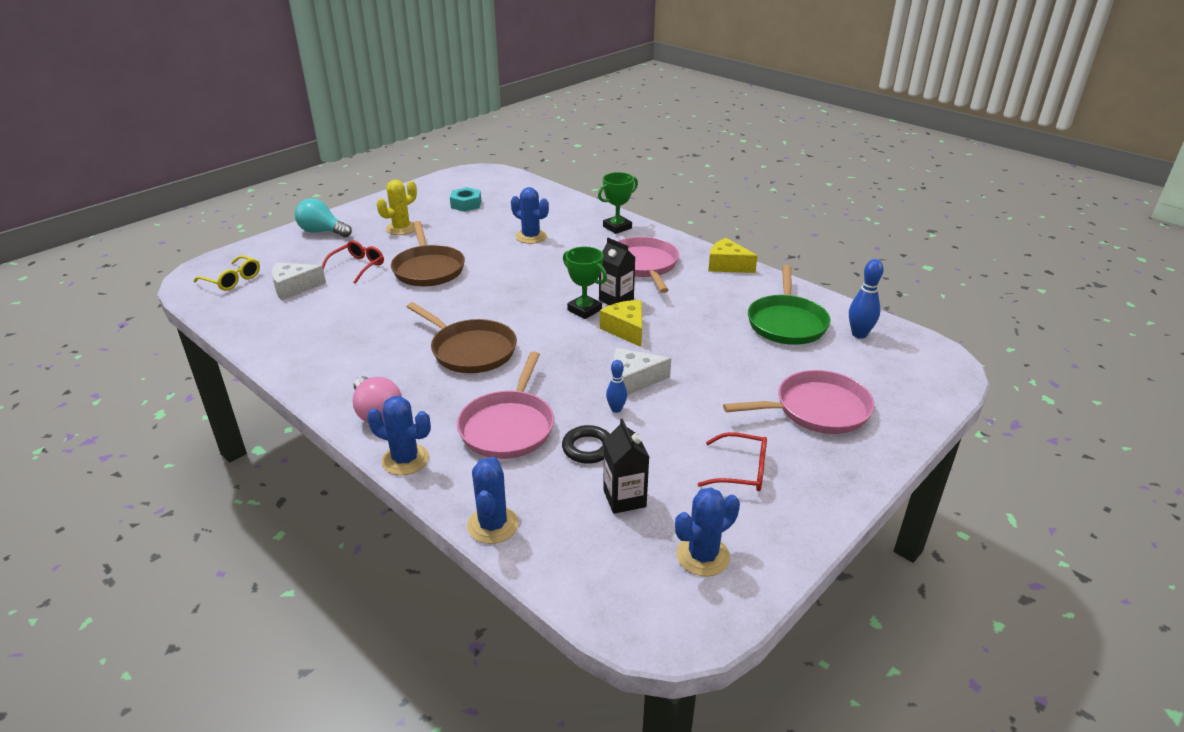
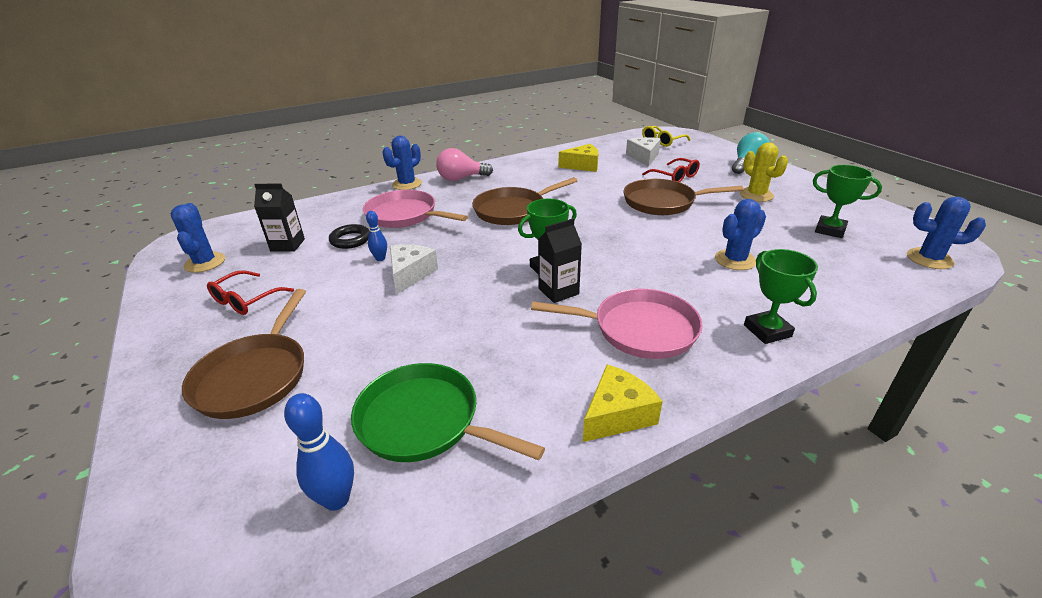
camera: 110 degrees right, 0 degrees up
turquoise nut [450,187,481,212] -> green trophy [813,165,882,238]
blue cactus [467,457,518,544] -> blue cactus moved to [907,197,986,269]
yellow cheese [600,300,642,347] -> yellow cheese moved to [558,144,598,172]
pink pan [723,370,875,434] -> brown pan [182,289,306,419]

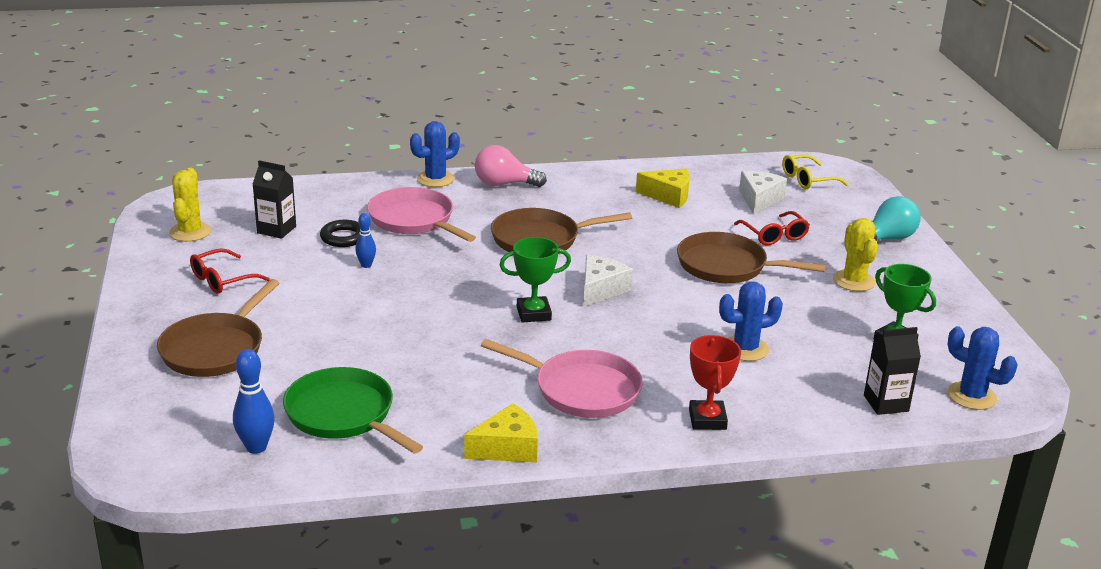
camera: 15 degrees right, 5 degrees down
blue cactus [171,203,225,273] -> yellow cactus [169,168,211,242]
white cheese [390,244,438,294] -> white cheese moved to [583,255,633,307]
black carton [538,218,582,303] -> black carton moved to [864,327,921,415]
green trophy [744,249,818,344] -> red trophy [689,335,741,430]

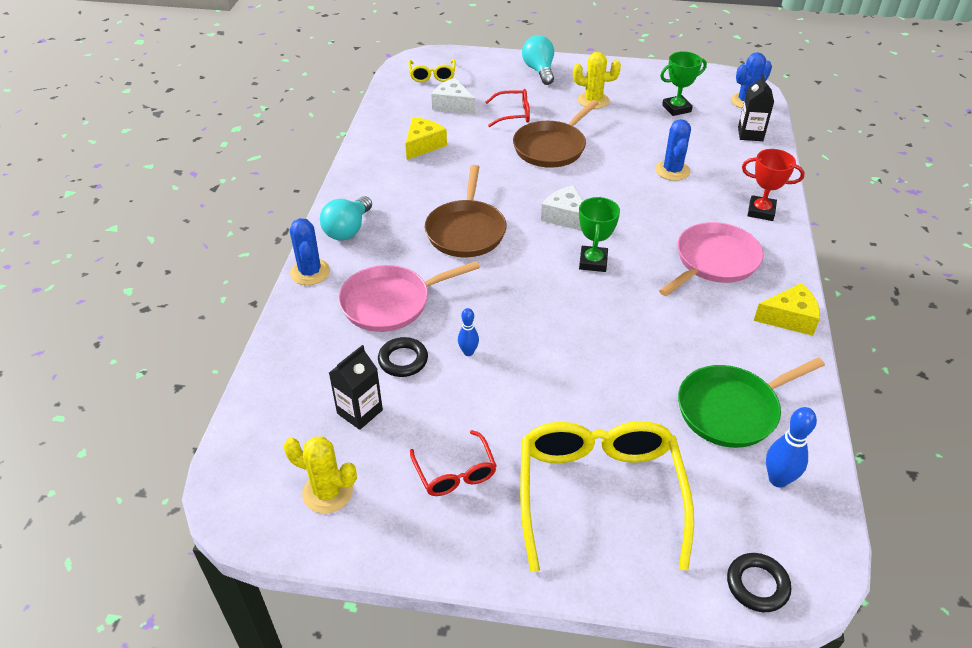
camera: 70 degrees left, 15 degrees up
brown pan [157,279,280,377] -> yellow glasses [520,421,694,572]
yellow cheese [464,403,538,462] -> yellow cheese turned 90 degrees clockwise [754,283,820,336]
pink light bulb [475,145,547,187] -> turquoise light bulb [320,196,372,240]
none -> black ring [727,553,791,612]

